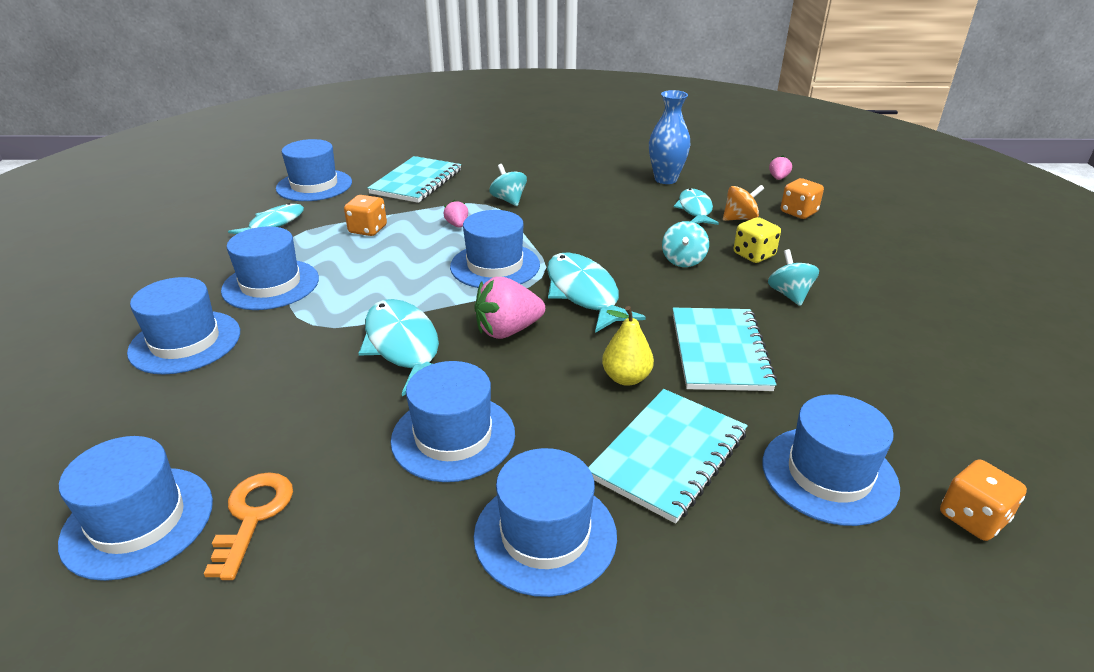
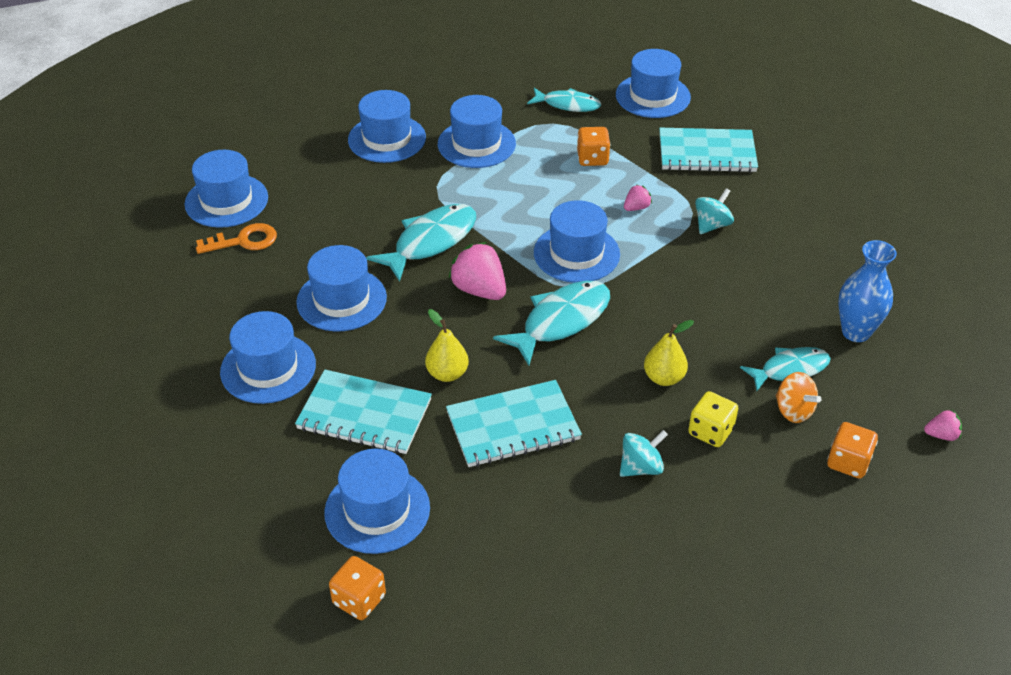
camera: 70 degrees right, 10 degrees up
turquoise spinning top [662,221,709,267] -> yellow pear [644,320,694,386]

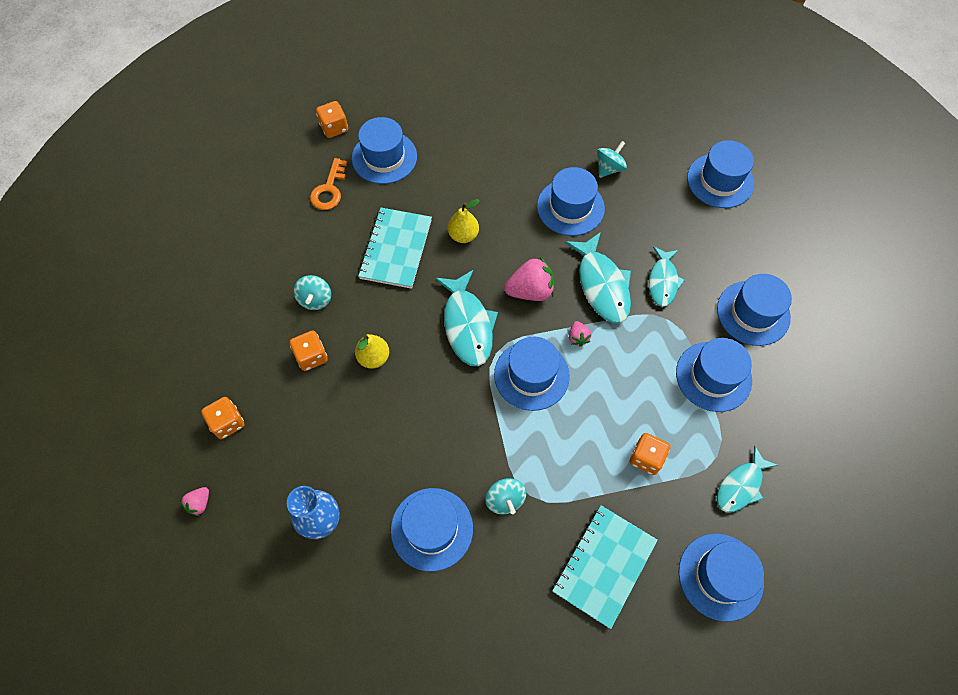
camera: 120 degrees right, 20 degrees up
orange key [196,223,277,254] -> orange key moved to [310,158,347,210]
blue hat [220,311,316,404] -> blue hat moved to [391,488,473,572]
turquoise notebook [295,370,432,454] -> none
pink strawberry [624,185,652,211] -> pink strawberry moved to [569,321,591,347]
yellow dice [688,391,738,447] -> orange dice [290,330,328,371]
turquoise fish [740,347,831,391] -> turquoise fish moved to [649,246,685,307]
orange spinning top [775,372,821,423] -> none
none -> turquoise spinning top [597,141,627,178]

